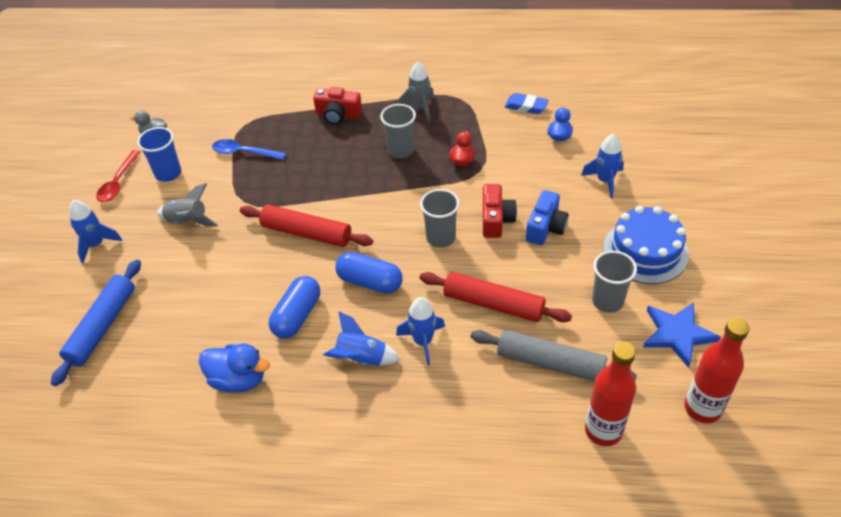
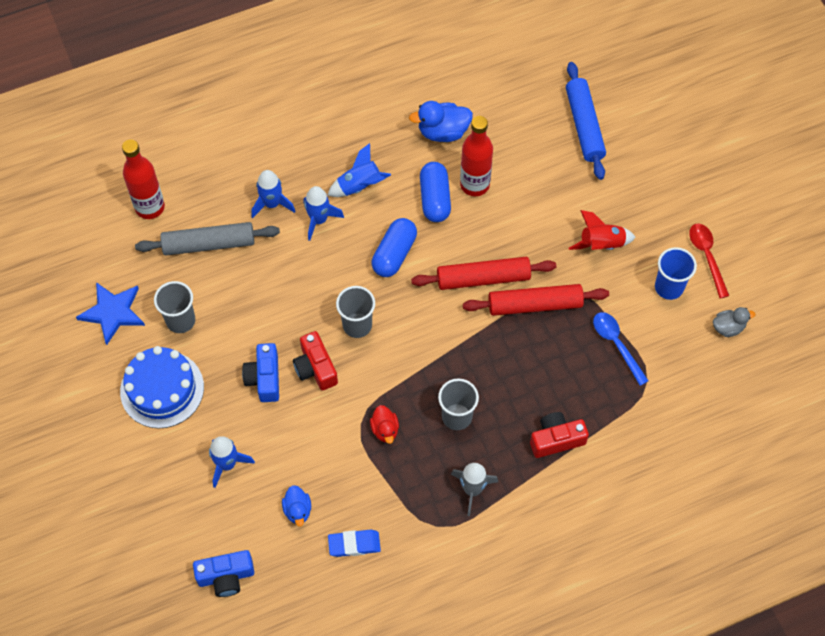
camera: 150 degrees right, 15 degrees up
blue rocket [69,200,122,263] -> blue rocket moved to [251,170,295,218]
grey rocket [157,183,218,227] -> red rocket [569,210,636,250]
blue spoon [212,139,286,160] -> blue spoon turned 105 degrees counterclockwise [593,312,649,386]
blue capsule [335,252,403,294] -> blue capsule turned 60 degrees counterclockwise [372,218,417,277]
red rolling pin [420,272,572,322] -> red rolling pin moved to [463,284,609,316]
red bottle [684,318,750,423] -> red bottle moved to [460,116,493,196]
none -> blue camera [193,550,254,597]

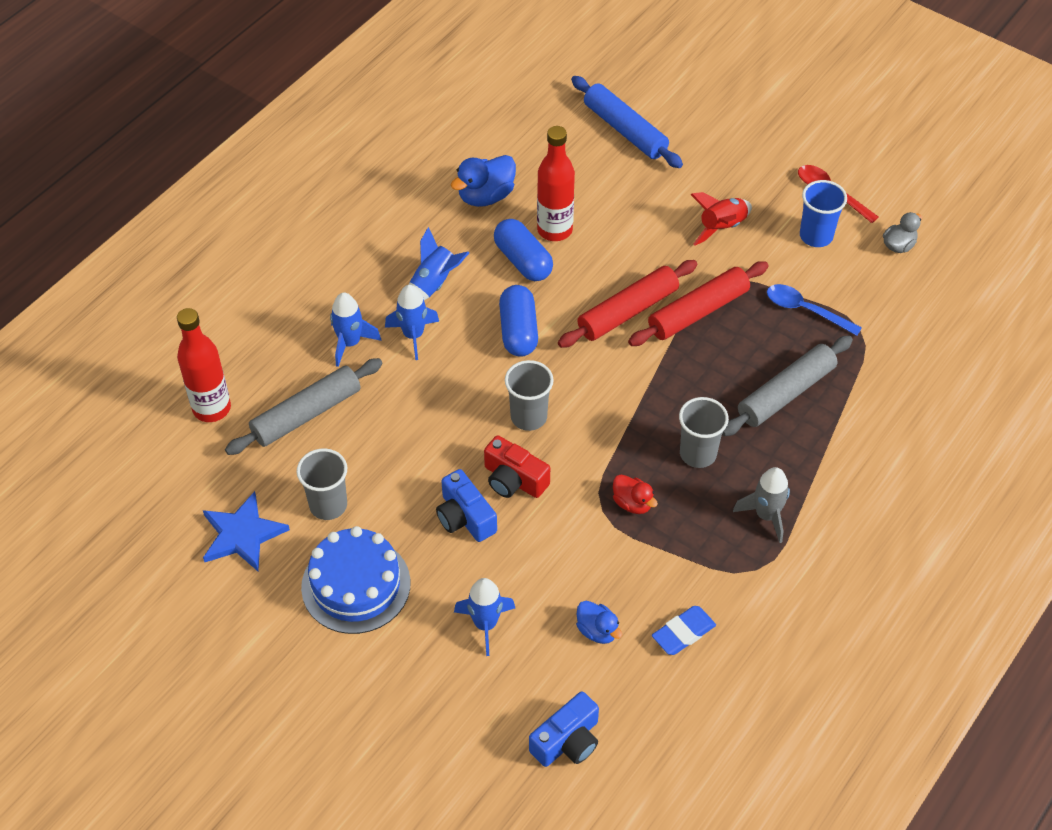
camera: 30 degrees left, 10 degrees down
red camera [530,412,589,458] -> none
none -> grey rolling pin [722,336,853,436]

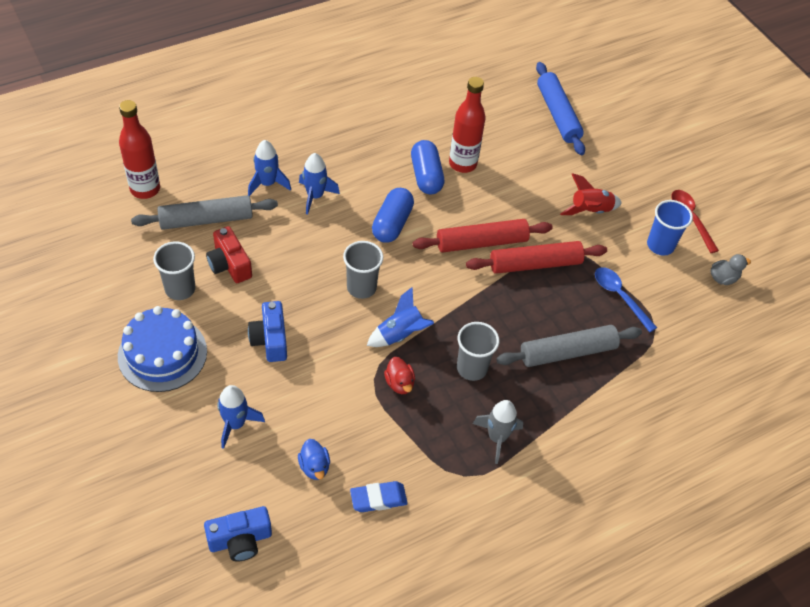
camera: 20 degrees right, 0 degrees up
blue star [203,491,290,571] -> none
blue rocket [409,227,469,301] -> blue rocket moved to [367,287,434,347]
blue duck [451,155,516,207] -> none
red camera [484,435,550,498] -> red camera moved to [206,226,252,283]

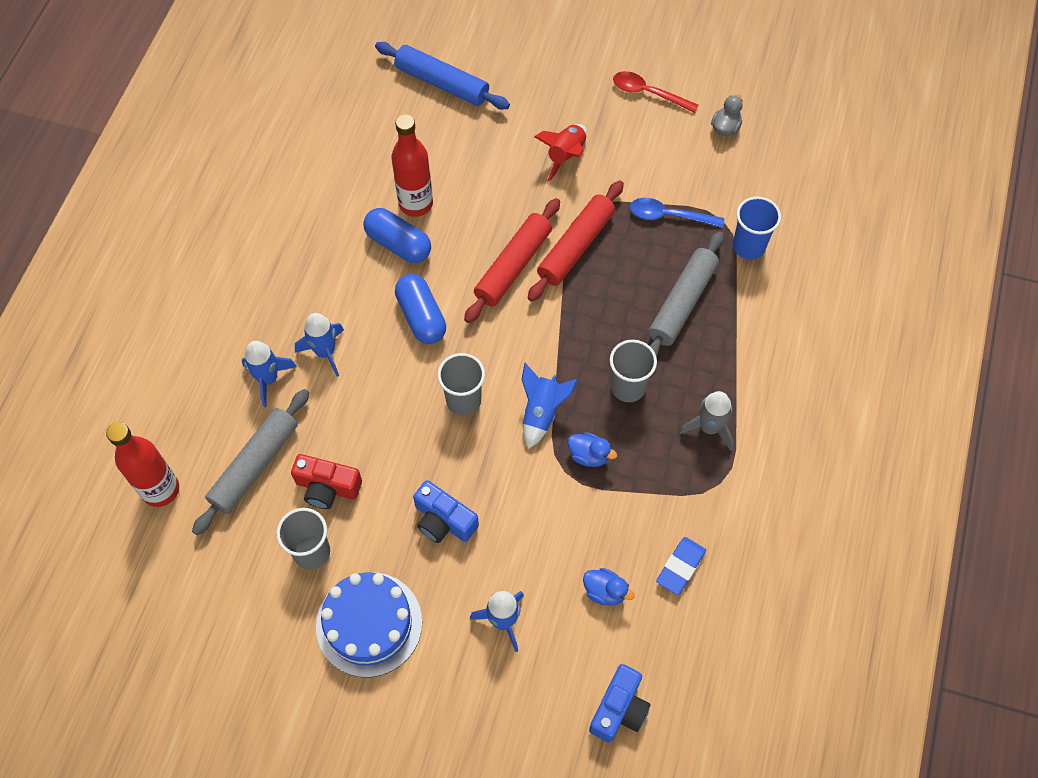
camera: 40 degrees left, 10 degrees up
red duck [384,357,415,394] -> blue duck [568,432,617,467]
blue cup [647,200,693,256] -> blue cup moved to [733,196,781,260]

